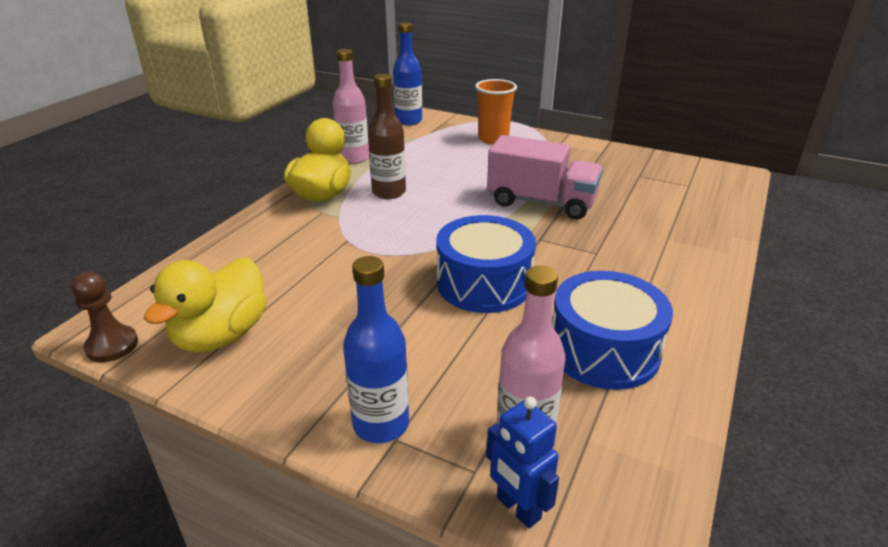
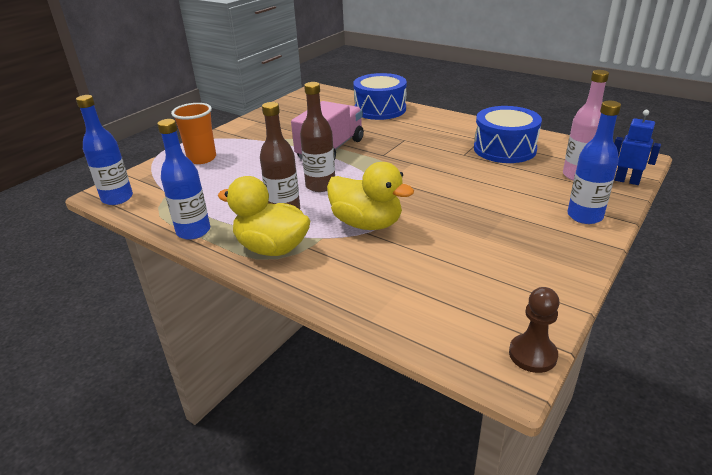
camera: 80 degrees left, 0 degrees up
yellow duck [144,257,267,353] -> yellow duck moved to [327,162,414,230]
pink bottle [333,49,369,164] -> blue bottle [157,119,210,240]
blue drum [436,215,536,313] -> blue drum moved to [353,73,407,120]
blue robot [486,396,559,528] -> blue robot turned 120 degrees counterclockwise [614,110,661,185]
none -> brown bottle [300,82,335,192]

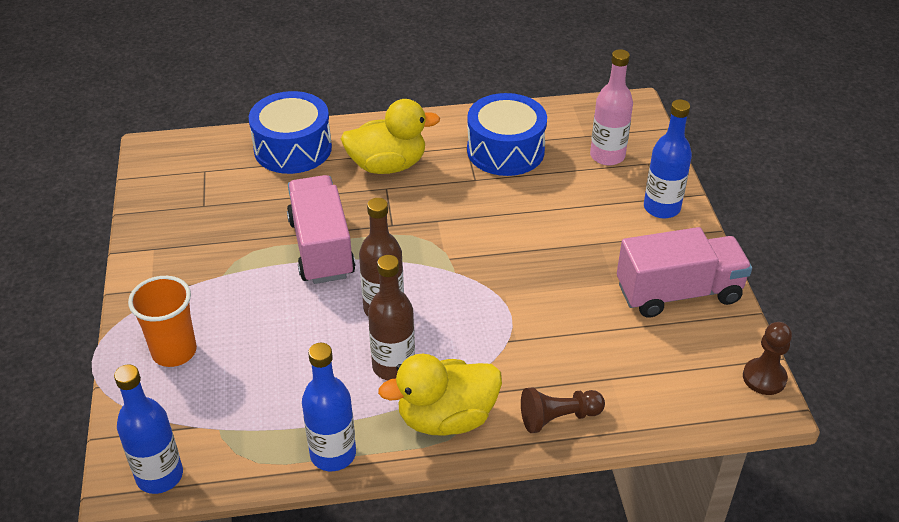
camera: 45 degrees left, 10 degrees up
yellow duck [327,162,414,230] -> yellow duck moved to [341,99,440,174]
blue robot [614,110,661,185] -> none
none -> brown pawn [521,387,605,433]
none -> pink truck [617,227,752,318]

